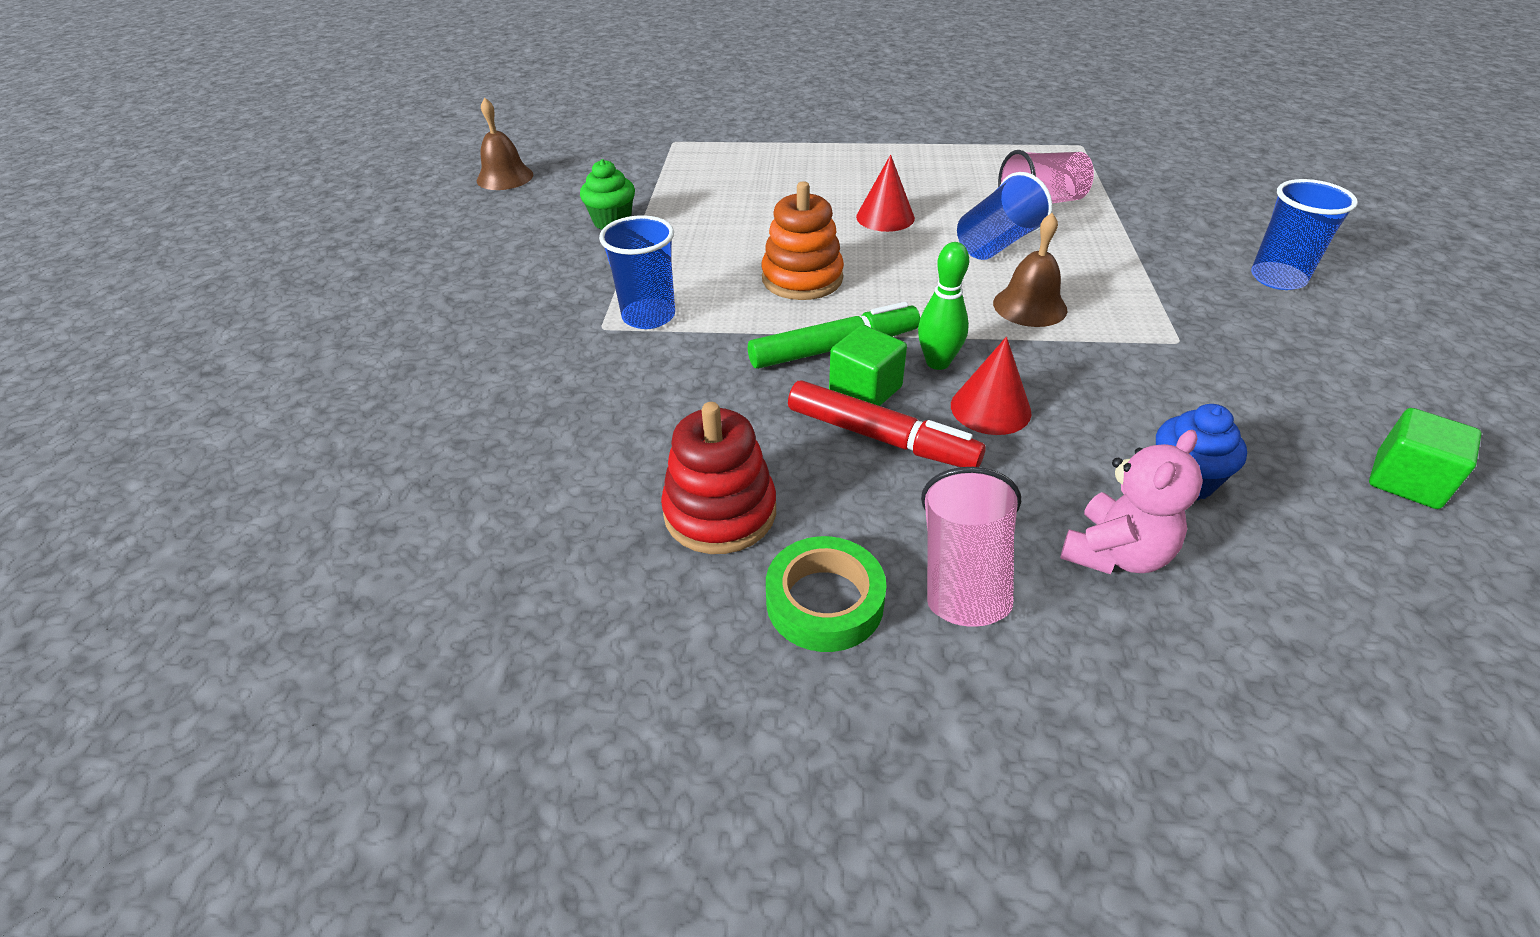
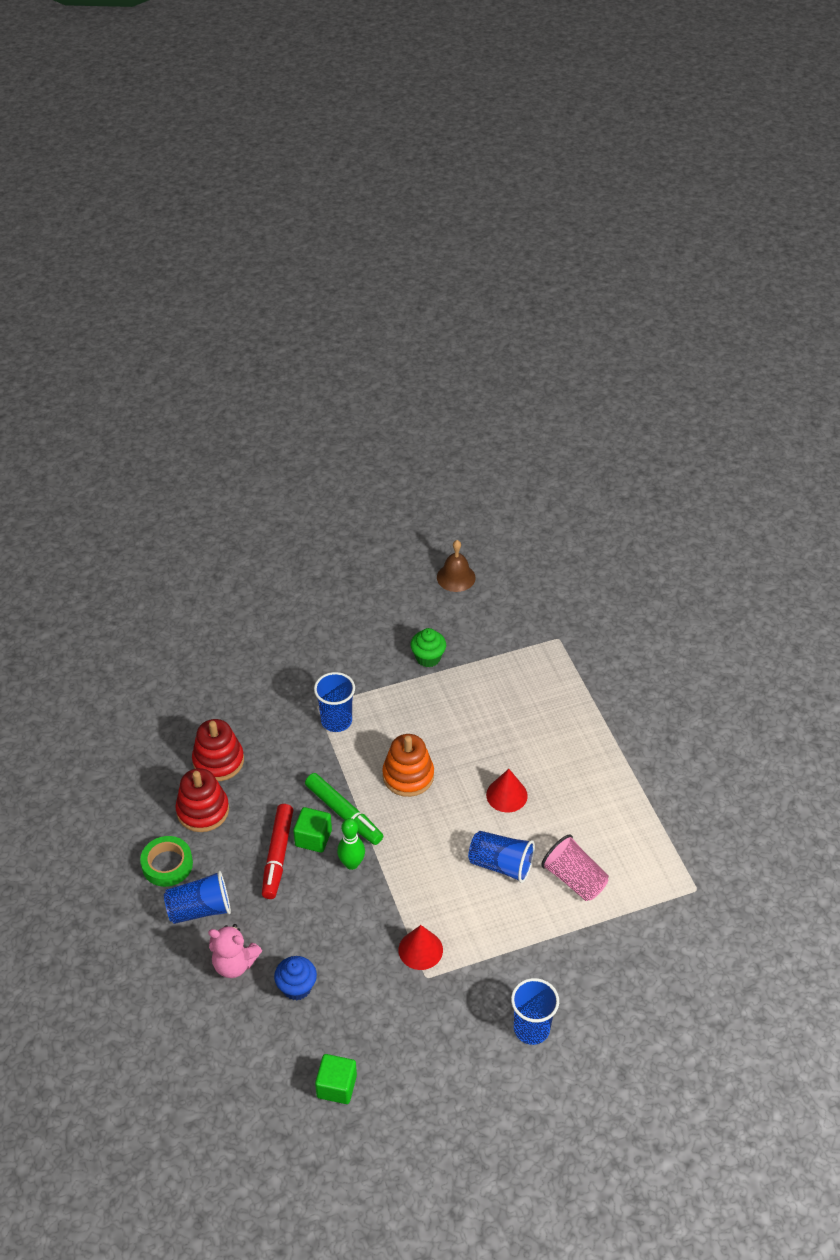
camera: 65 degrees right, 5 degrees up
pink cup [921,467,1021,627] -> blue cup [164,870,231,924]
red cone [951,337,1031,435] -> red cone moved to [399,925,443,970]
brown bell [993,213,1068,327] -> none
none -> red stacking toy [192,719,244,781]

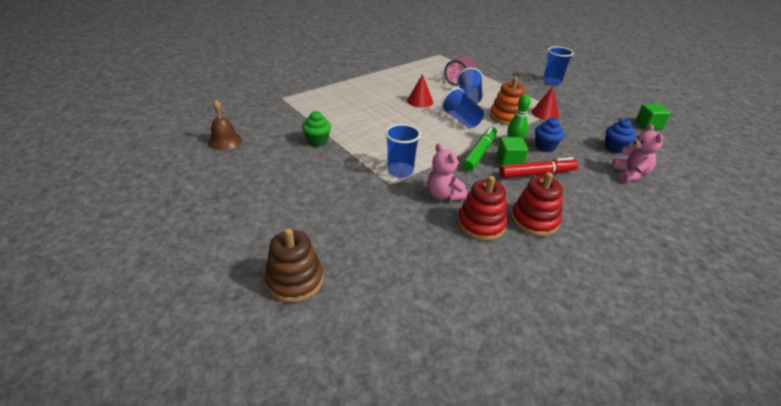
camera: 110 degrees left, 10 degrees down
green tape [140,836,193,887] -> none
blue cup [164,870,231,924] -> blue cup moved to [441,88,484,128]
orange stacking toy [382,734,434,797] -> orange stacking toy moved to [490,77,526,125]
none -> brown stacking toy [265,228,323,303]
none -> pink teddy bear [427,143,467,202]
none -> blue cupcake [535,117,564,152]

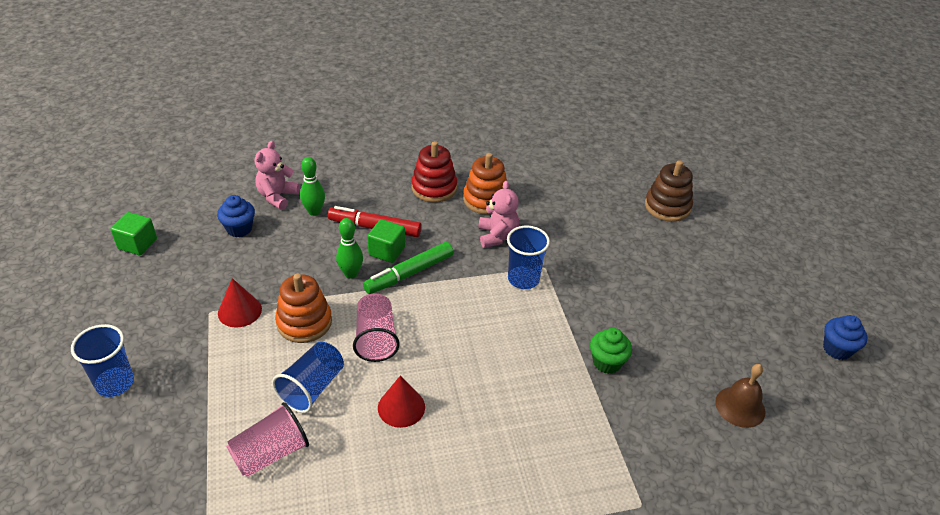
camera: 155 degrees left, 5 degrees up
blue cup [441,88,484,128] -> pink cup [353,293,400,362]
red stacking toy [458,176,508,241] -> orange stacking toy [463,153,507,215]
blue cupcake [535,117,564,152] -> blue cupcake moved to [823,315,867,360]
none -> green bowling pin [300,157,325,216]

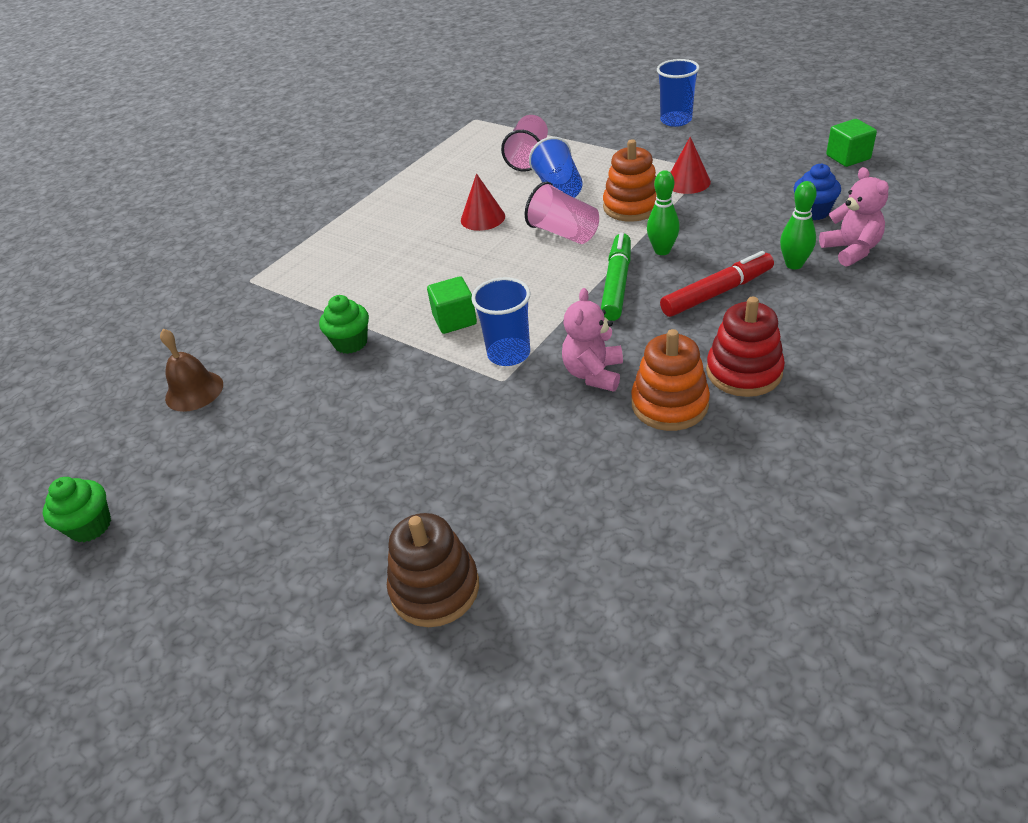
camera: 145 degrees right, 0 degrees up
green cube [367,219,405,263] -> green cube moved to [427,276,477,334]
pink teddy bear [478,181,519,248] -> pink teddy bear turned 60 degrees clockwise [562,288,623,392]
blue cupcake [823,315,867,360] -> green cupcake [43,477,111,542]

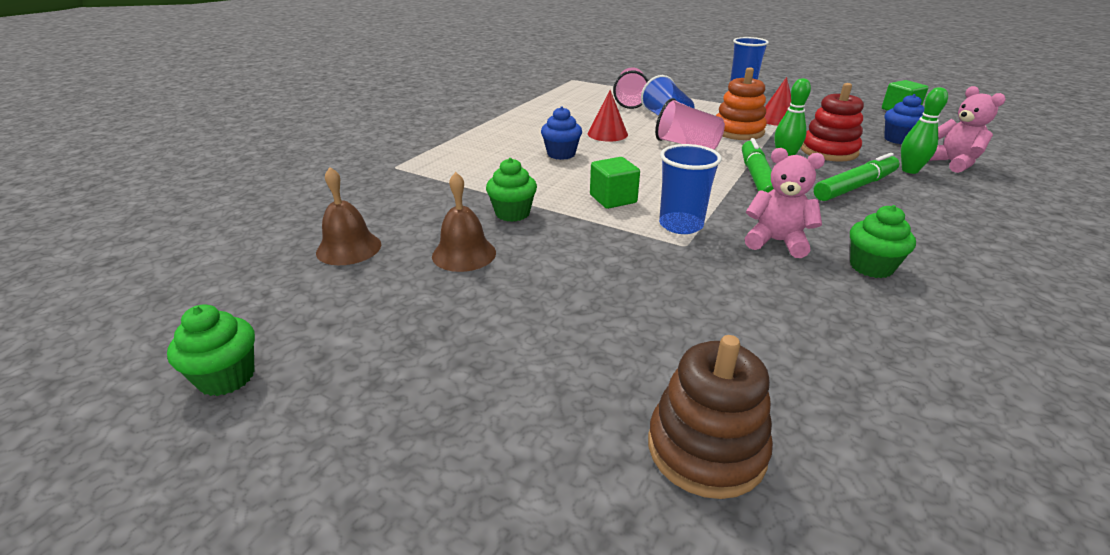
camera: 10 degrees left, 10 degrees down
pink teddy bear [562,288,623,392] -> pink teddy bear turned 105 degrees clockwise [745,148,825,258]
orange stacking toy [631,329,710,431] -> green cupcake [850,205,916,278]
red marker [660,251,774,317] -> green marker [814,153,899,201]
red stacking toy [706,296,785,397] -> red stacking toy moved to [801,83,864,162]
none -> brown bell [432,172,496,272]
none -> blue cupcake [541,106,582,160]

